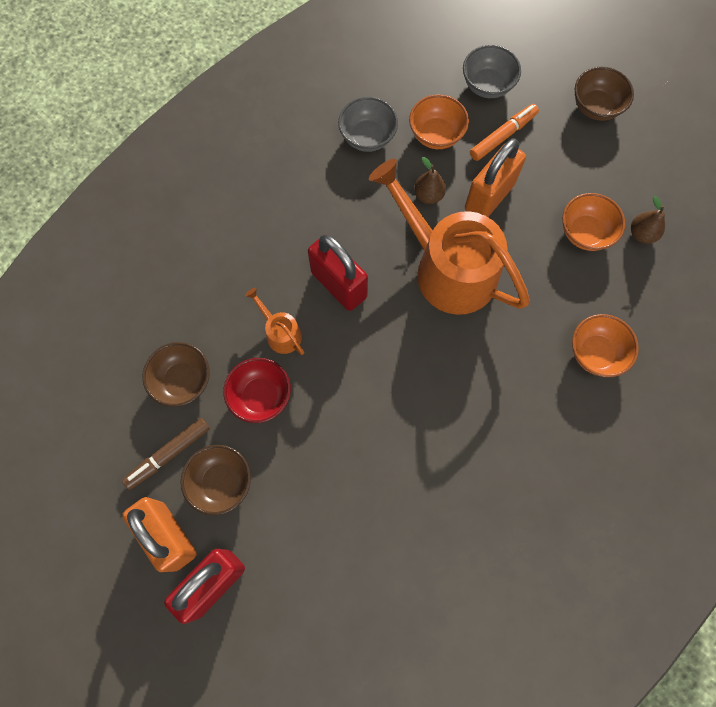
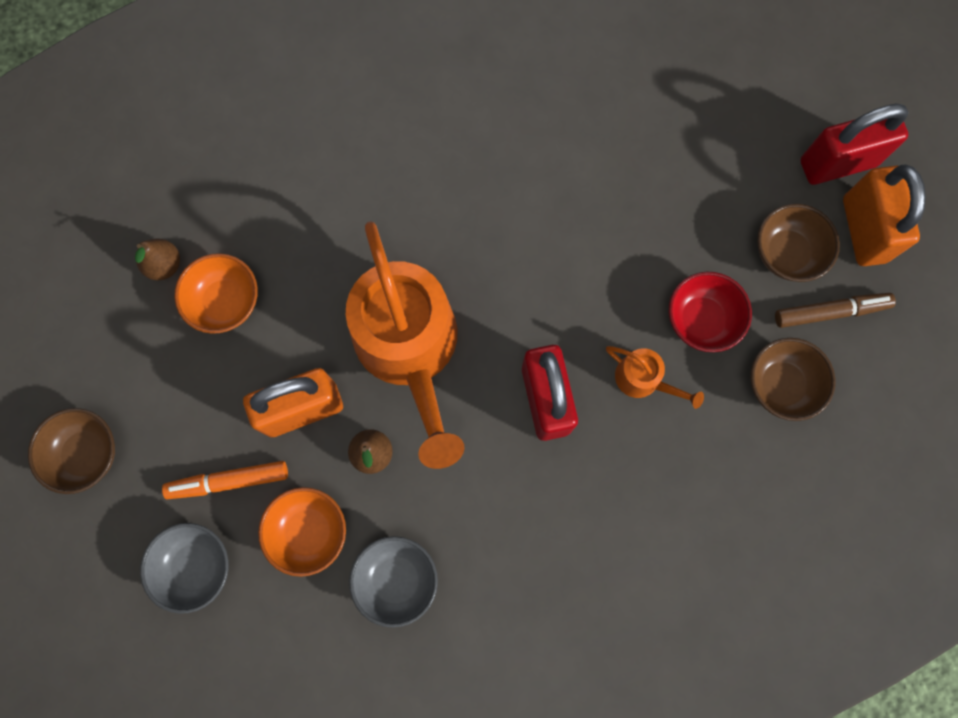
camera: 150 degrees left, 5 degrees up
orange watering can [245,287,304,355] -> orange watering can turned 45 degrees counterclockwise [606,346,704,409]
orange bowl [572,314,639,377] -> none

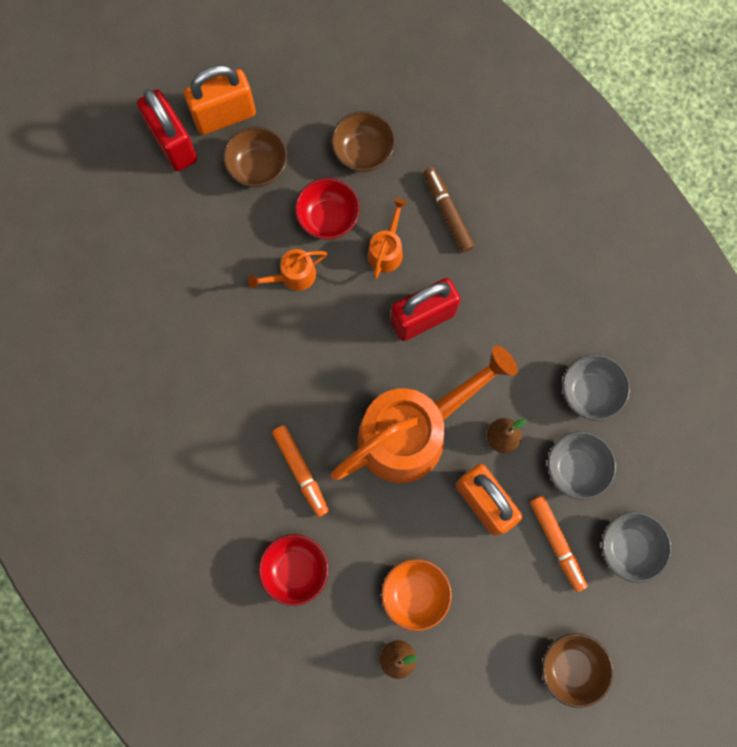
camera: 105 degrees left, 0 degrees up
orange bowl [258,487,346,577] -> grey bowl [548,431,616,500]
brown marker [775,293,896,328] -> brown marker moved to [423,167,474,253]
none -> orange watering can [248,249,327,291]
none -> red bowl [258,534,329,606]
none -> orange marker [272,425,329,517]

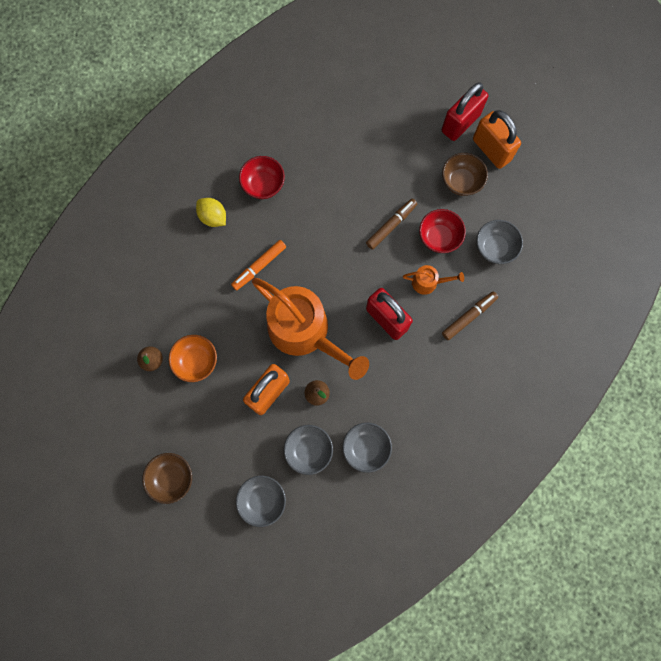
camera: 75 degrees right, 0 degrees up
orange watering can [248,249,327,291] -> brown marker [366,199,417,250]
red bowl [258,534,329,606] -> red bowl moved to [239,156,285,199]
brown bowl [331,111,395,172] -> grey bowl [476,220,523,264]
orange marker [530,496,588,592] -> none
none -> yellow lemon [196,198,226,227]

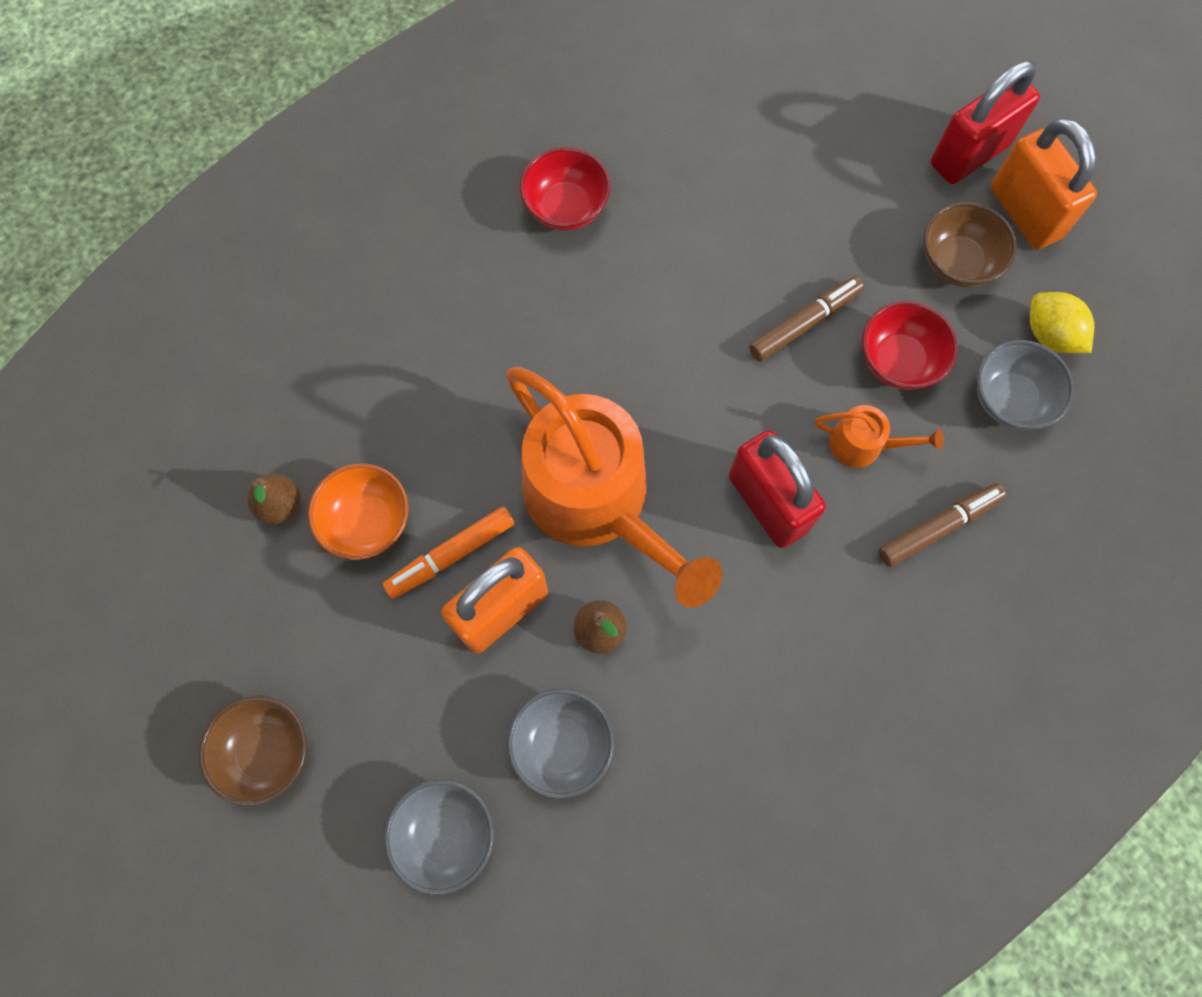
camera: 10 degrees right, 5 degrees down
yellow lemon [196,198,226,227] -> yellow lemon moved to [1030,292,1094,353]
orange marker [231,240,286,290] -> orange marker moved to [383,506,515,599]
grey bowl [343,423,392,473] -> none

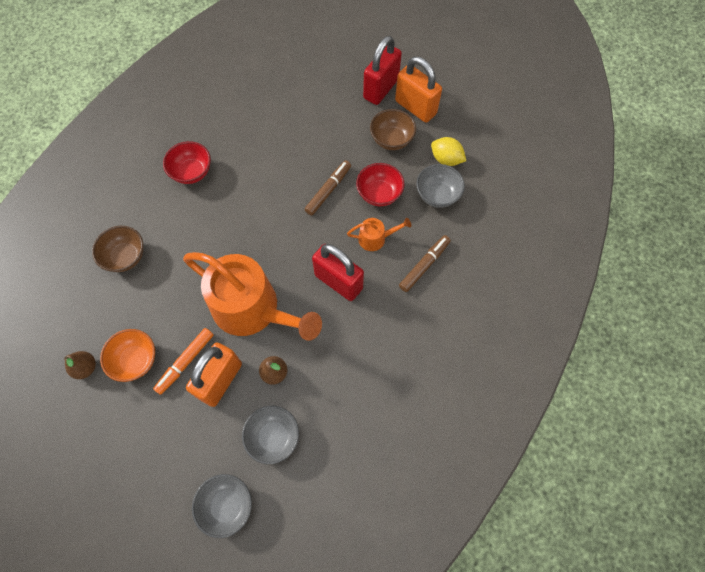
camera: 20 degrees left, 5 degrees down
brown bowl [199,696,307,806] -> brown bowl moved to [92,226,143,272]

